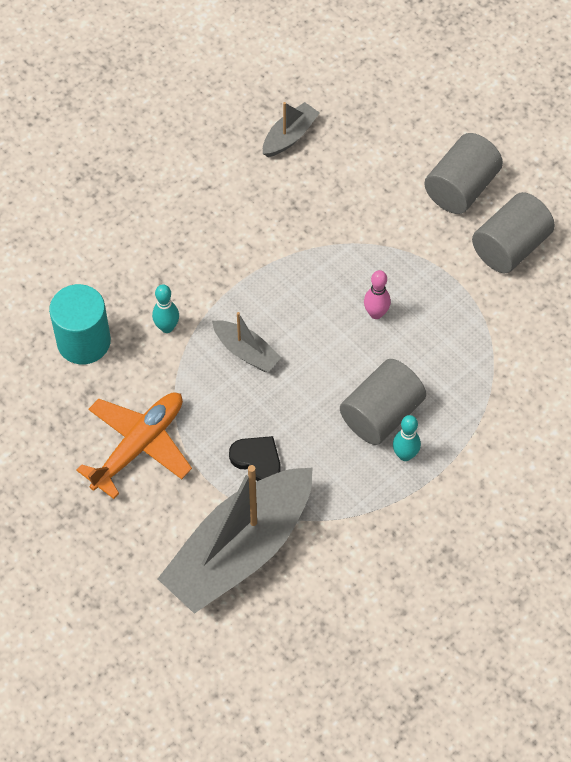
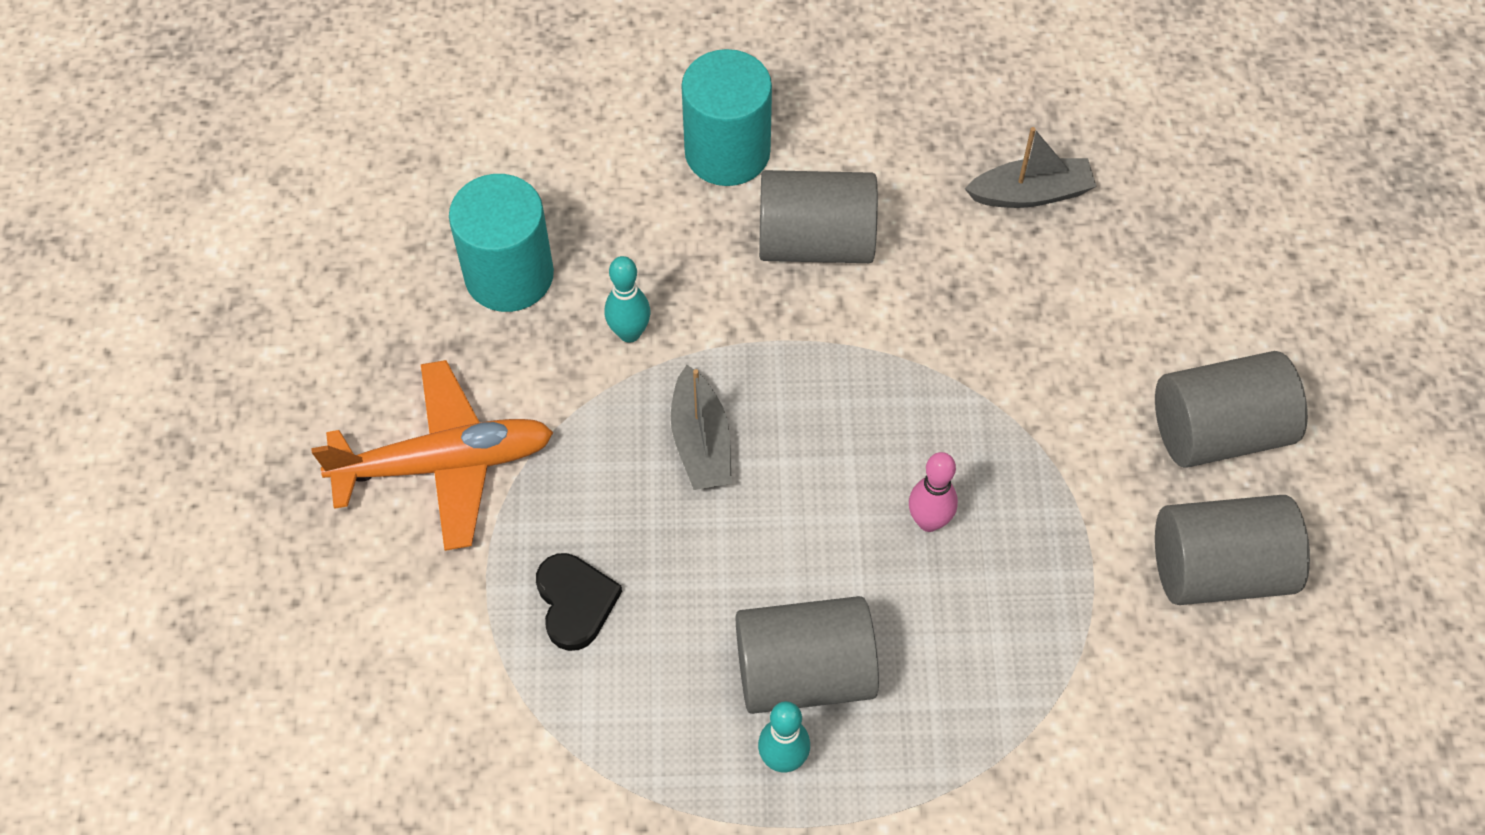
camera: 40 degrees right, 0 degrees up
grey boat [158,465,313,614] -> none
none -> turquoise cylinder [681,49,772,186]
none -> grey cylinder [759,170,878,263]

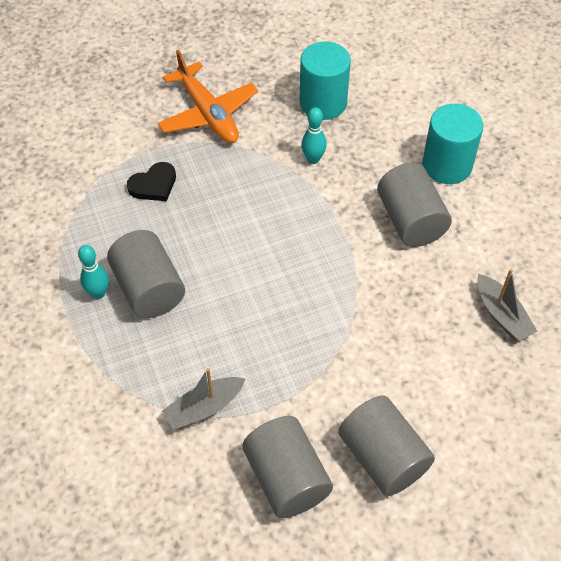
camera: 70 degrees right, 5 degrees down
grey boat [671,365,732,490] -> grey boat moved to [162,368,245,430]
pink bowling pin [909,452,958,532] -> none

